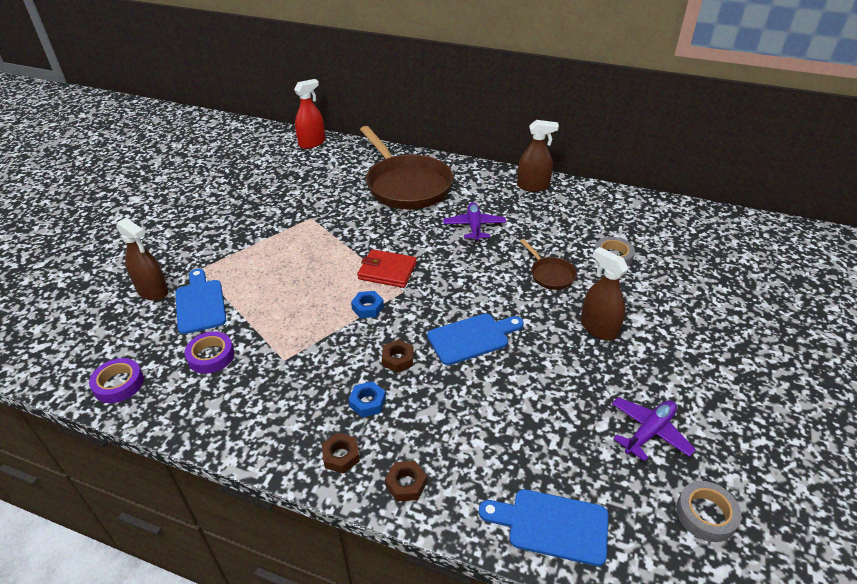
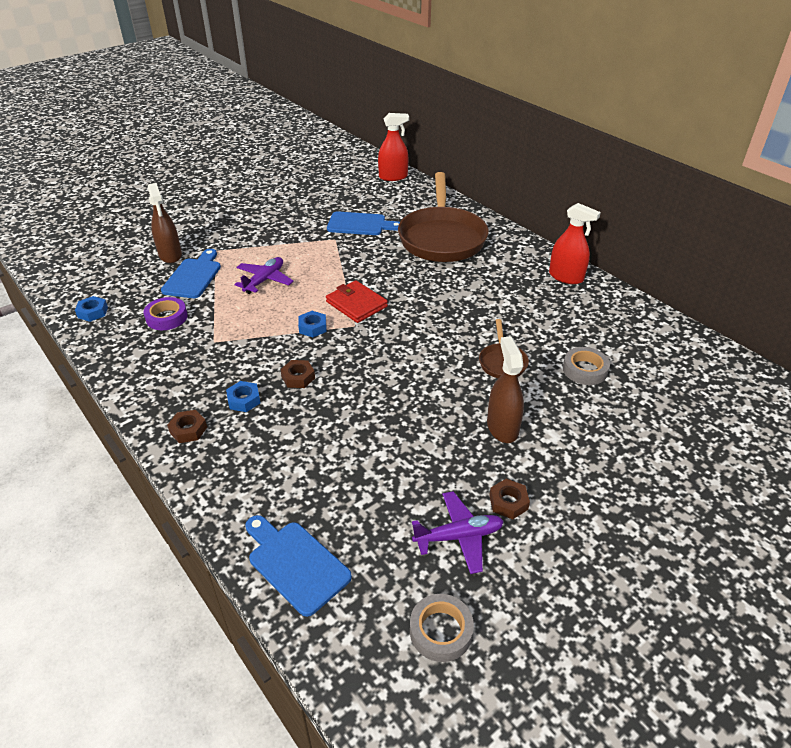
camera: 30 degrees right, 0 degrees up
purple tape [89,358,144,403] -> blue nut [75,296,108,322]
brown nut [385,461,427,502] -> brown nut moved to [489,479,530,519]
blue cutting board [427,313,524,365] -> blue cutting board moved to [327,211,400,235]
purple plane [443,202,506,242] -> purple plane moved to [234,257,294,294]
brown spray bottle [517,120,559,192] -> red spray bottle [549,203,601,284]

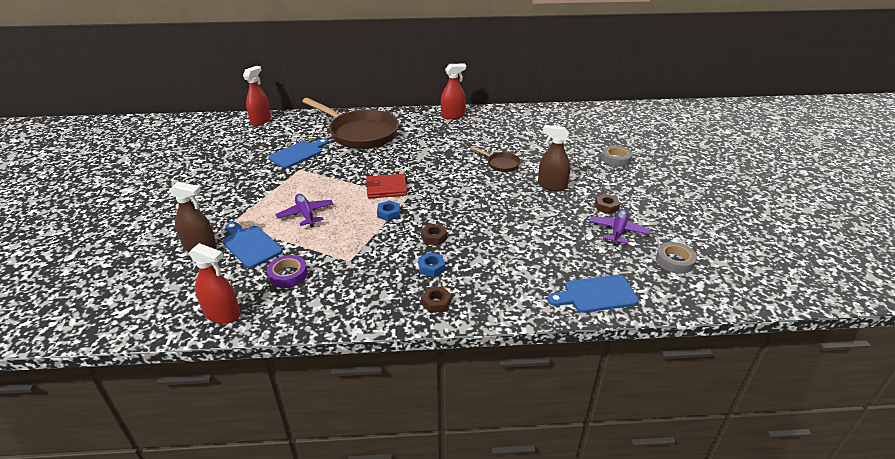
camera: 55 degrees left, 5 degrees down
blue nut [75,296,108,322] -> red spray bottle [189,243,240,324]
grey tape [563,347,610,385] -> grey tape moved to [602,146,633,167]

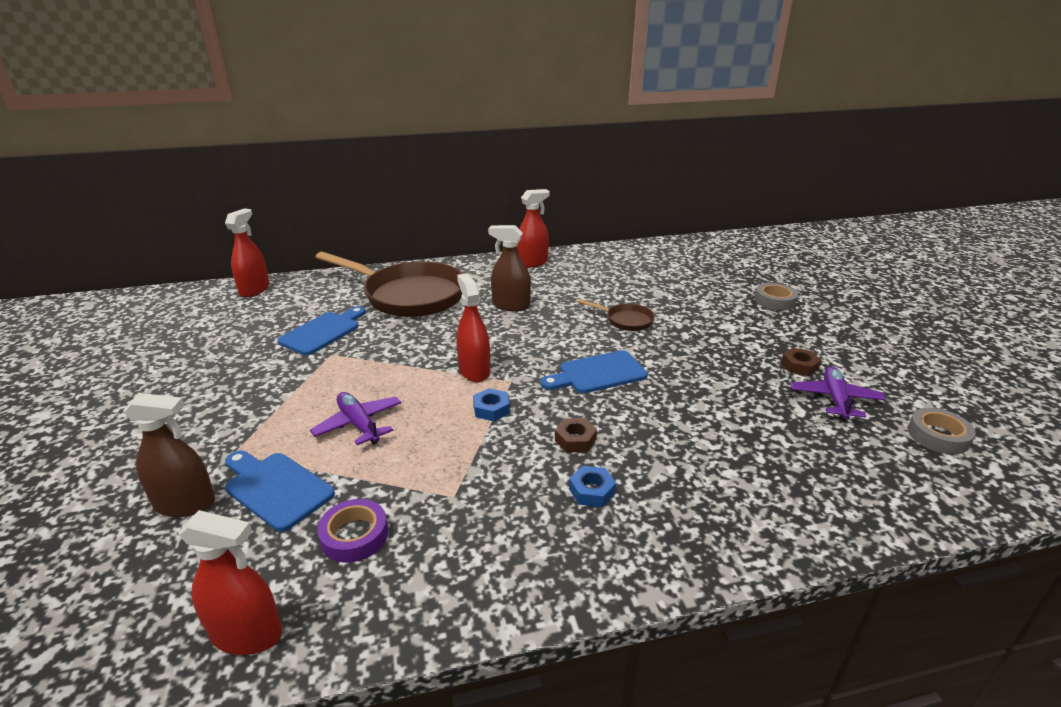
camera: 10 degrees left, 5 degrees down
red wallet [365,174,407,199] -> red spray bottle [456,273,490,382]
brown nut [421,286,452,313] -> none
brown spray bottle [538,125,571,191] -> brown spray bottle moved to [488,225,531,312]
blue cutting board [547,275,639,313] -> blue cutting board moved to [541,350,647,393]

